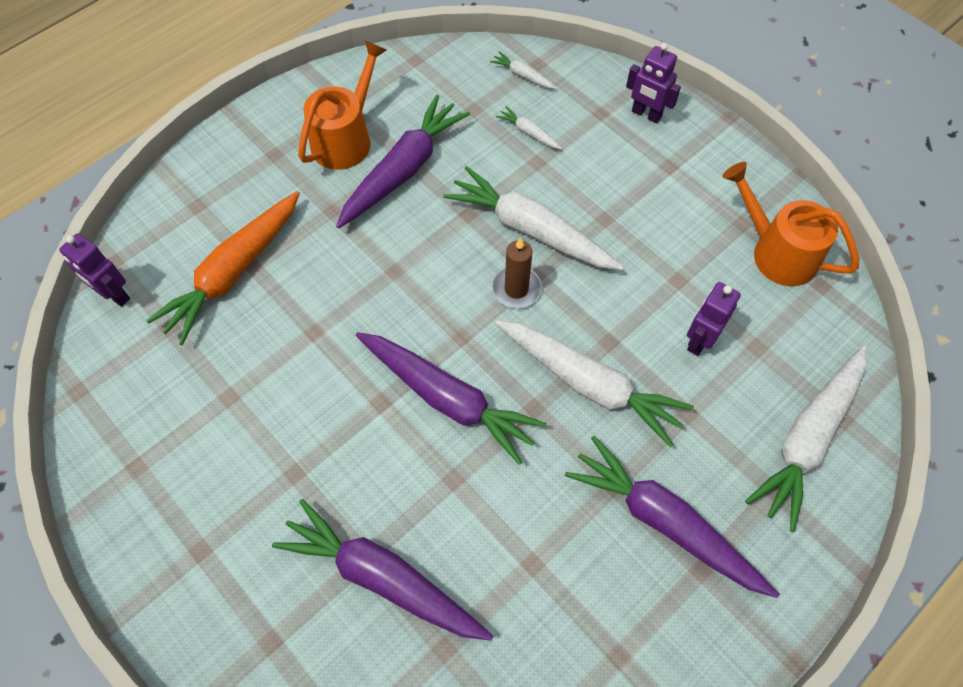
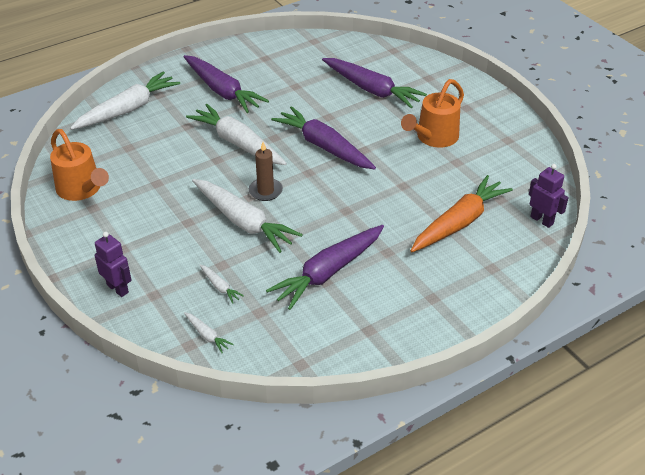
camera: 170 degrees left, 20 degrees down
orange watering can [298,40,387,170] -> orange watering can moved to [401,79,464,148]
purple robot [687,282,741,356] -> none

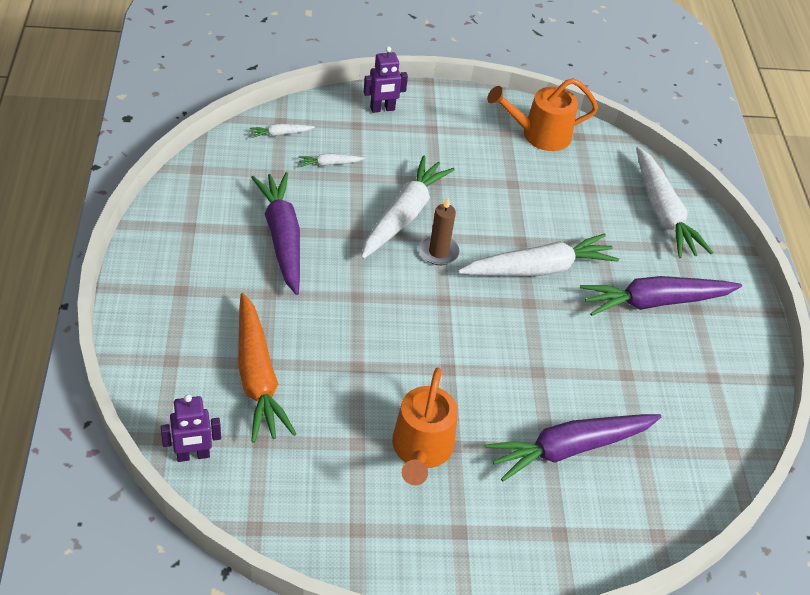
camera: 115 degrees right, 5 degrees up
white carrot [192,179,303,253] -> white carrot turned 135 degrees clockwise [361,155,455,259]
purple carrot [271,106,376,170] -> none
orange watering can [401,79,464,148] -> orange watering can turned 150 degrees counterclockwise [392,367,458,485]

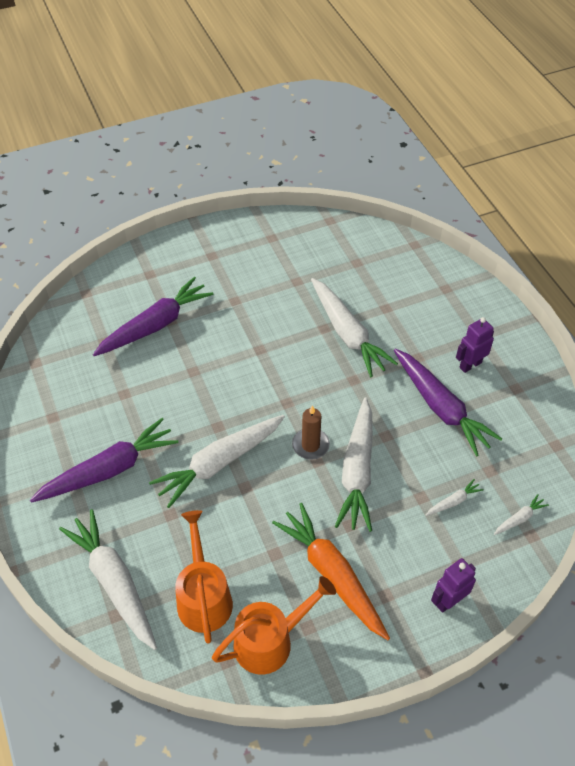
camera: 165 degrees right, 5 degrees up
purple robot [160,394,221,462] -> purple robot moved to [456,317,494,373]
orange carrot [238,293,296,443] -> orange carrot moved to [272,503,390,640]
orange watering can [392,367,458,485] -> orange watering can moved to [175,510,233,643]
none -> white carrot [311,278,398,377]

